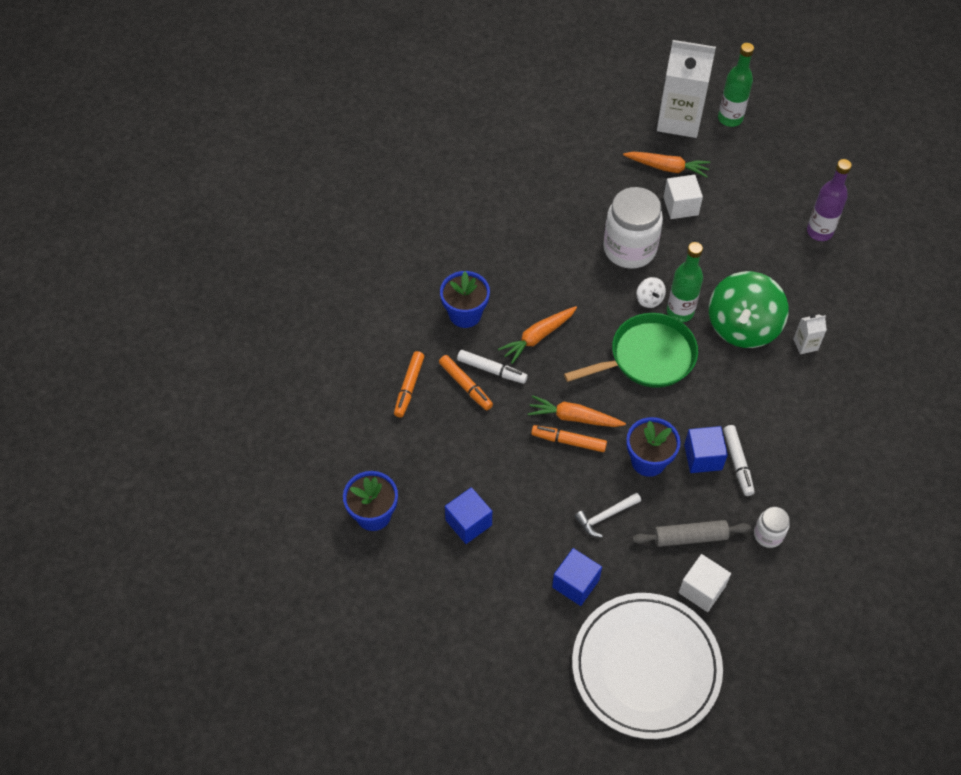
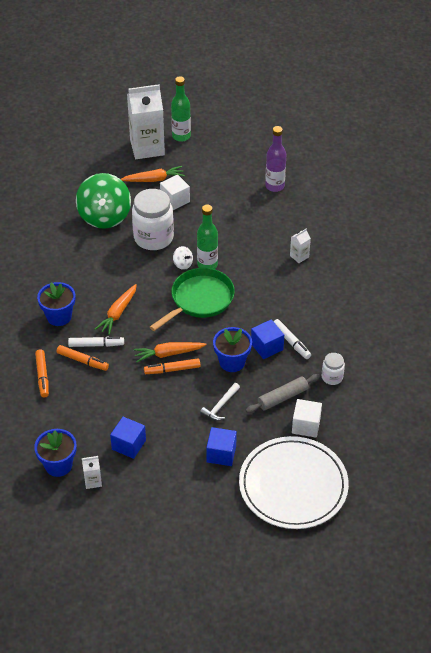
camera: 25 degrees left, 10 degrees down
green spinning top [709,271,788,348] -> green spinning top moved to [76,173,131,229]
none -> white carton [82,456,102,489]

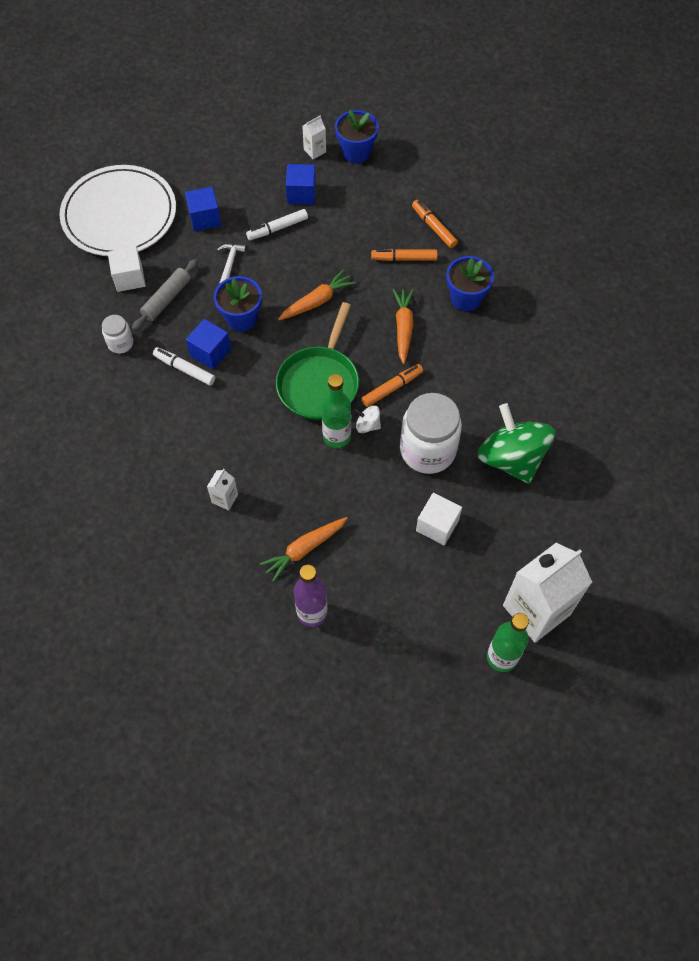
camera: 155 degrees right, 15 degrees up
white marker [68,337,124,347] -> white marker moved to [246,209,308,240]
orange carrot [121,166,185,182] -> orange carrot moved to [260,517,348,582]
orange marker [144,359,200,374] -> orange marker moved to [361,364,423,407]

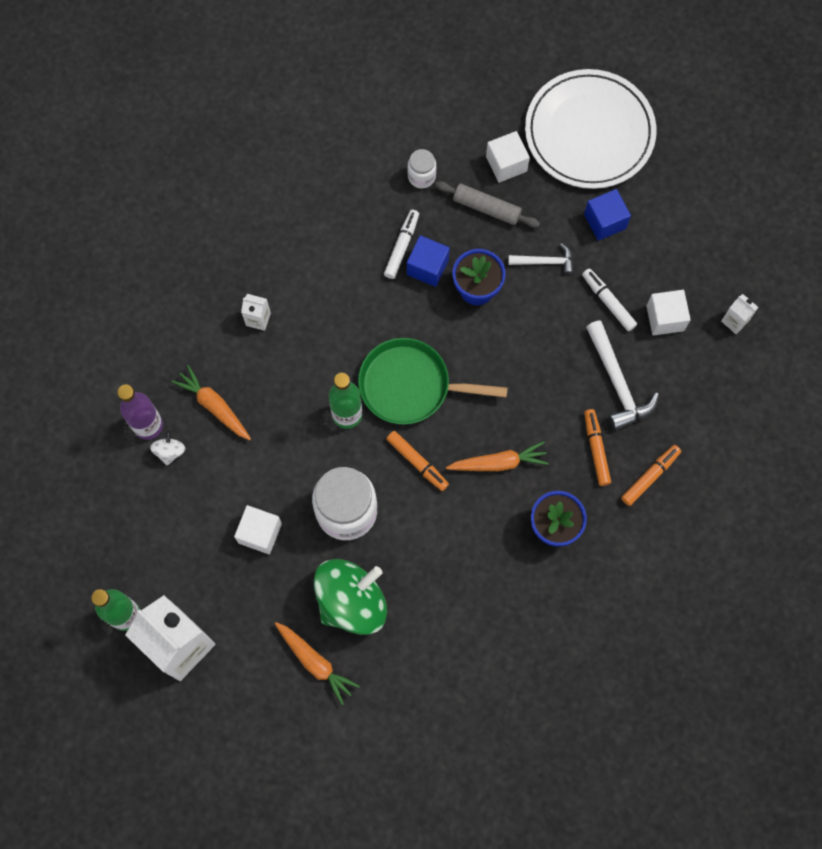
camera: 80 degrees right, 10 degrees up
orange carrot [278,269,356,320] -> orange carrot moved to [275,622,360,705]
blue cube [286,164,316,205] -> white cube [646,290,691,336]
blue flower pot [335,110,379,163] -> none
white spinning top [355,405,381,433] -> white spinning top moved to [150,431,186,465]
none -> white hammer [586,320,659,431]

